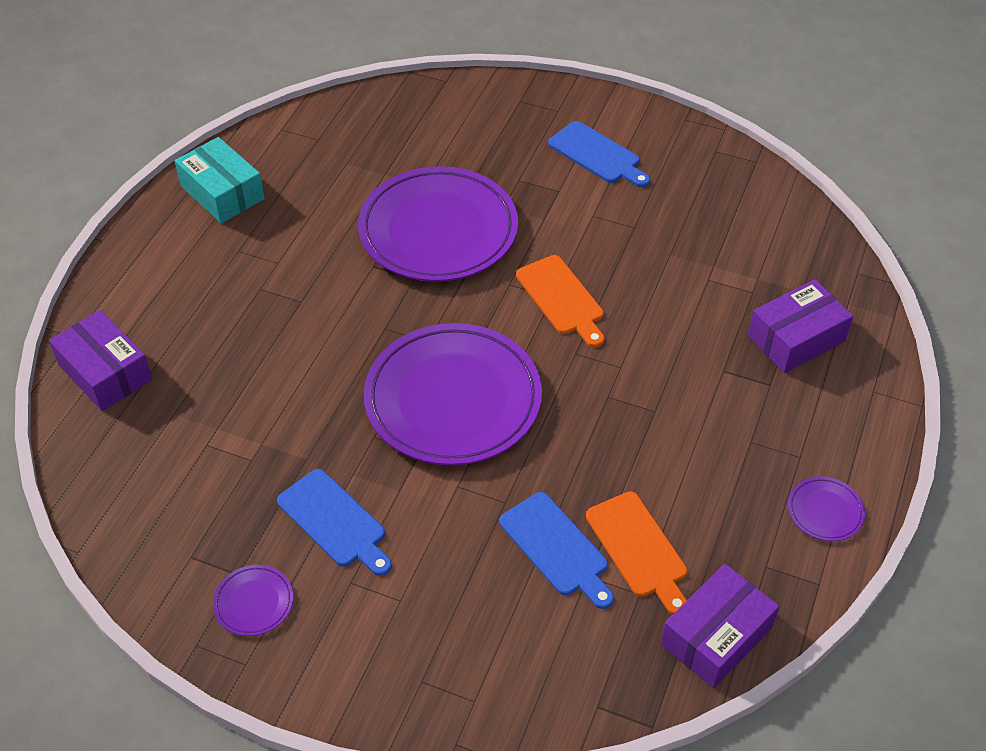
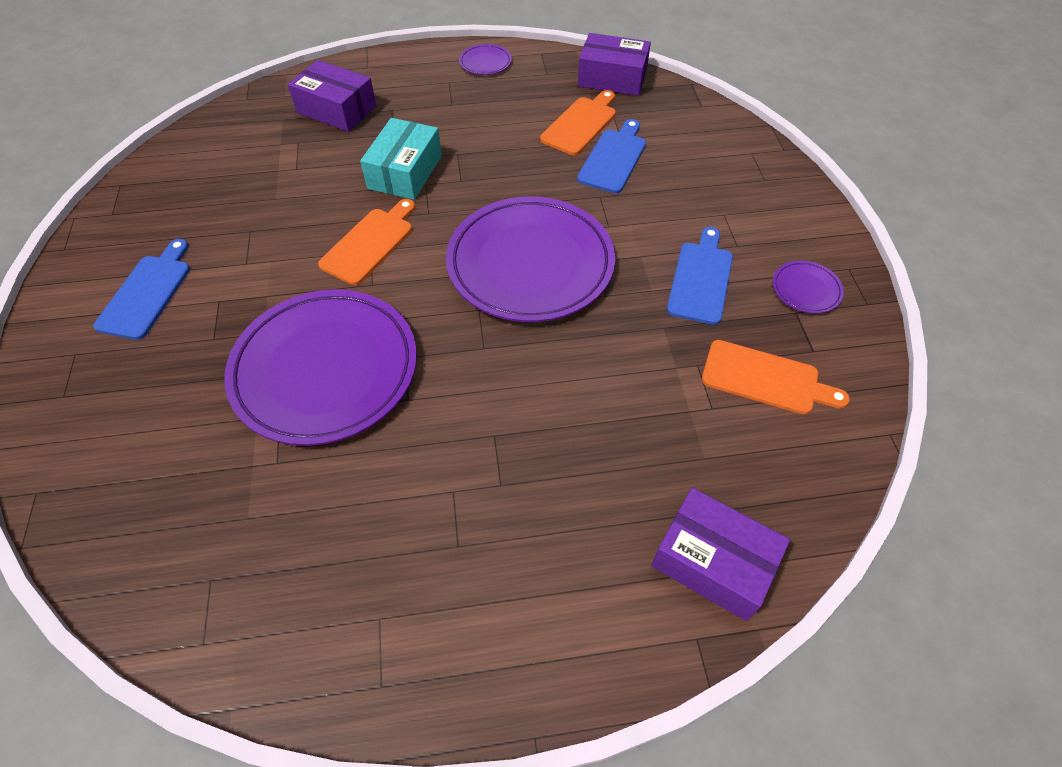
camera: 120 degrees left, 5 degrees up
purple box [49,310,153,411] -> purple box turned 75 degrees counterclockwise [651,487,790,621]
turquoise box [174,137,265,224] -> turquoise box moved to [360,118,442,200]
none -> orange cutting board [702,340,850,414]

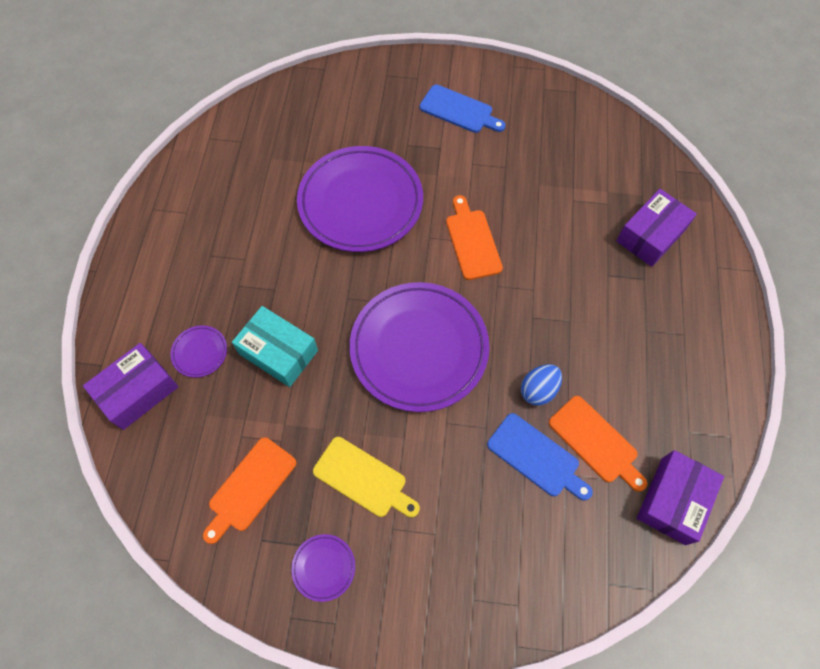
camera: 105 degrees right, 10 degrees up
orange cutting board [318,199,415,285] -> orange cutting board turned 150 degrees counterclockwise [446,195,503,280]
turquoise box [360,118,442,200] -> turquoise box moved to [232,306,318,387]
purple plate [459,44,512,75] -> purple plate moved to [170,325,227,378]
blue cutting board [667,227,733,325] -> yellow cutting board [313,437,420,517]
none -> blue egg [521,364,562,406]

